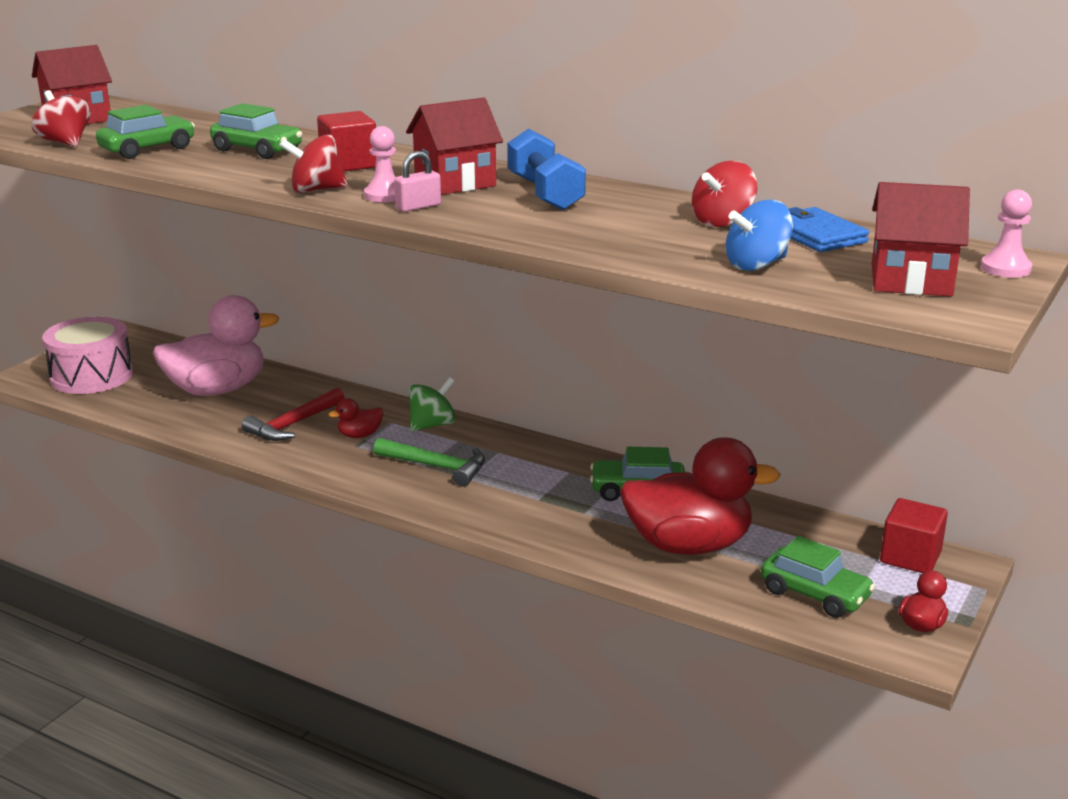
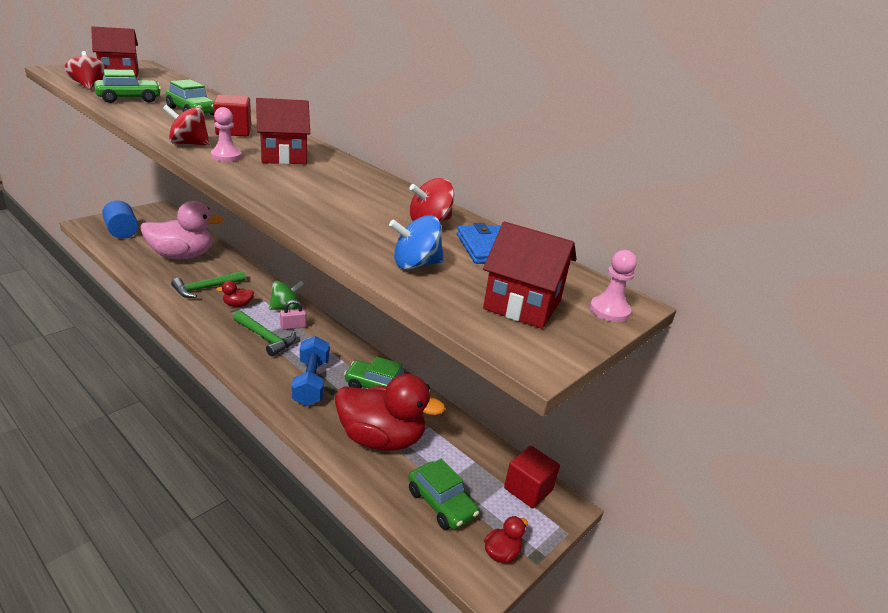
camera: 10 degrees right, 5 degrees up
pink drum [42,317,133,394] -> blue cylinder [102,200,138,239]
red hammer [242,387,345,441] -> green hammer [171,271,246,298]
pink padlock [394,151,441,212] -> pink padlock moved to [280,300,306,330]
blue dumbbell [507,128,586,210] -> blue dumbbell moved to [292,336,329,406]

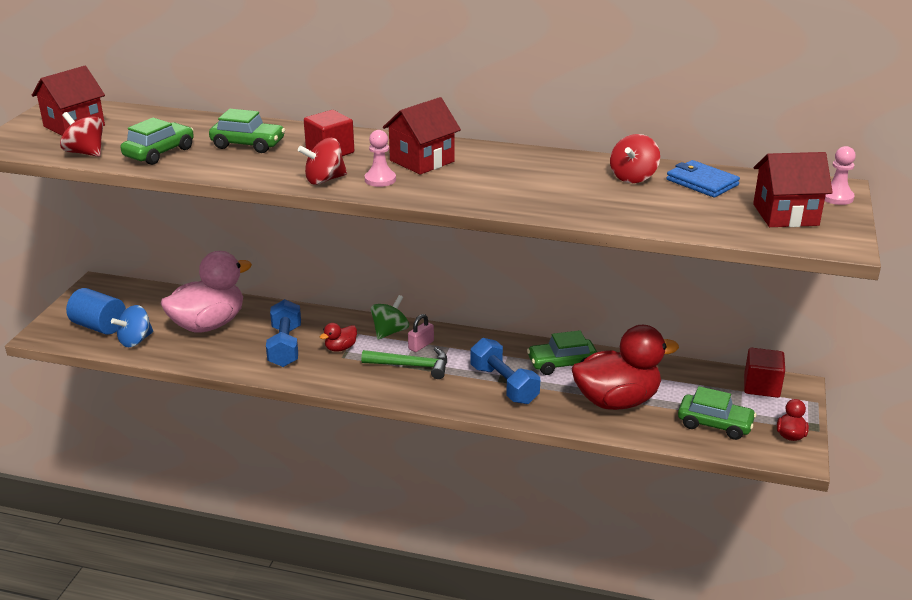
camera: 25 degrees left, 0 degrees up
green hammer [171,271,246,298] -> blue dumbbell [266,299,301,367]
blue spinning top [389,215,444,270] -> blue spinning top moved to [111,305,153,347]

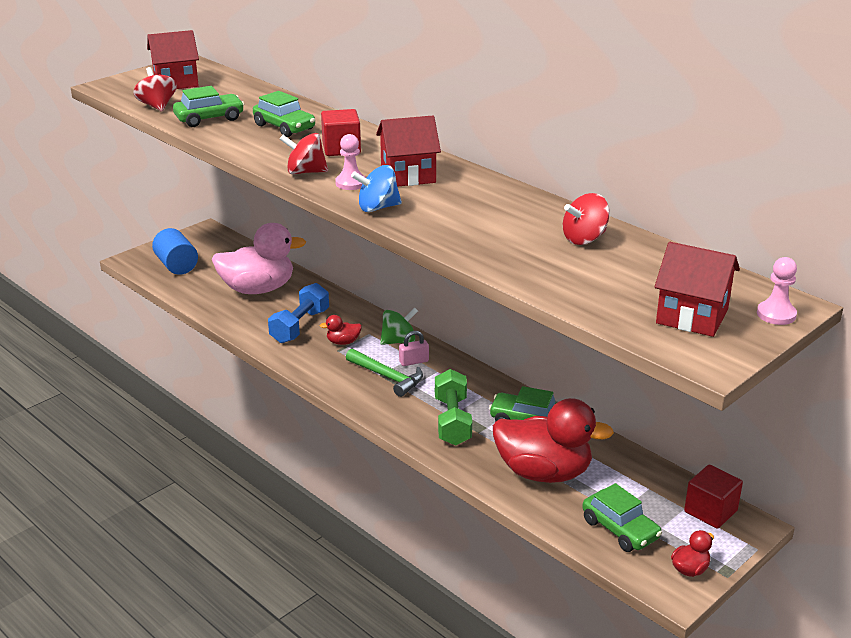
camera: 30 degrees right, 0 degrees up
blue spinning top [111,305,153,347] -> blue spinning top moved to [351,165,402,212]
blue dumbbell [471,338,540,404] -> green dumbbell [435,369,472,446]
blue wallet [666,160,740,198] -> none

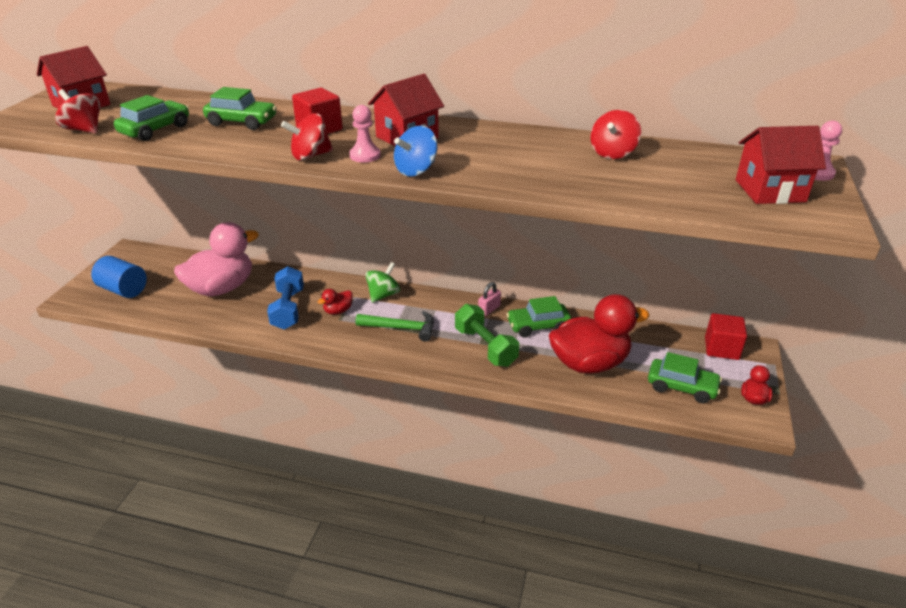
camera: 30 degrees left, 5 degrees up
pink padlock [399,331,429,366] -> pink padlock moved to [478,282,501,316]

